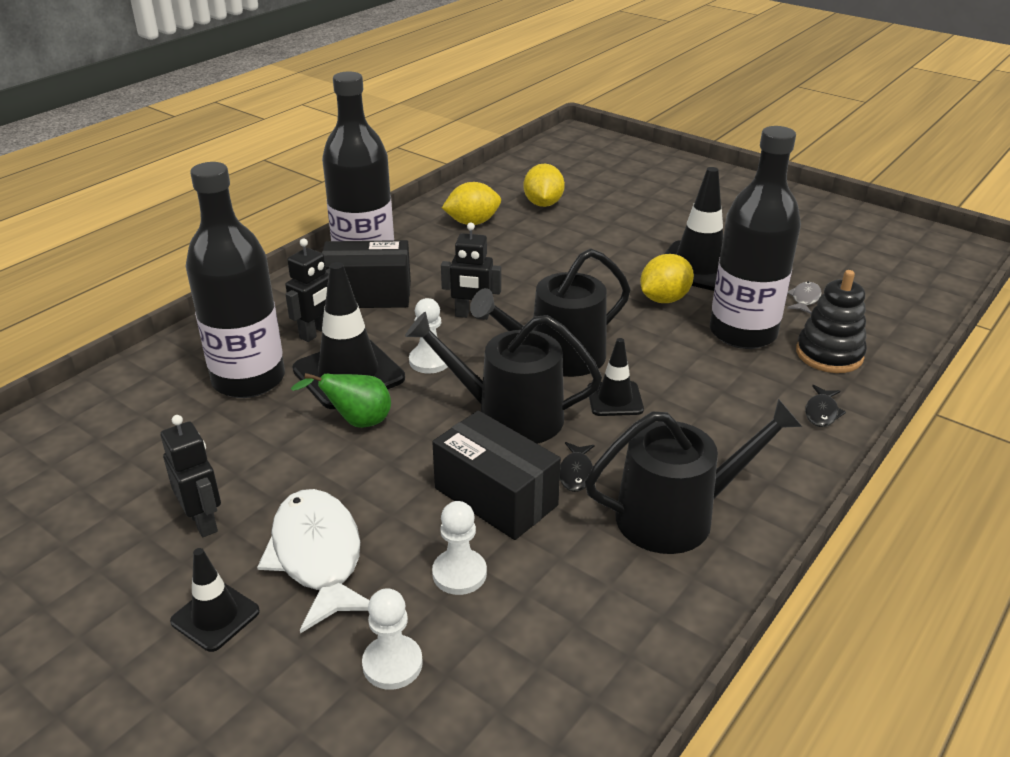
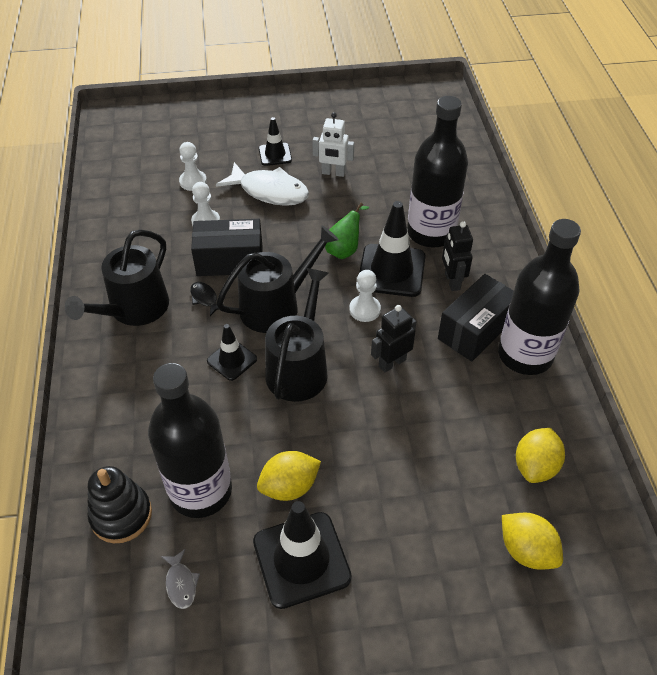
camera: 135 degrees right, 15 degrees up
black robot [161,415,221,537] -> white robot [312,112,354,177]
yellow lemon [640,254,694,303] -> yellow lemon turned 60 degrees clockwise [257,451,321,501]
black fish [805,385,846,427] -> none

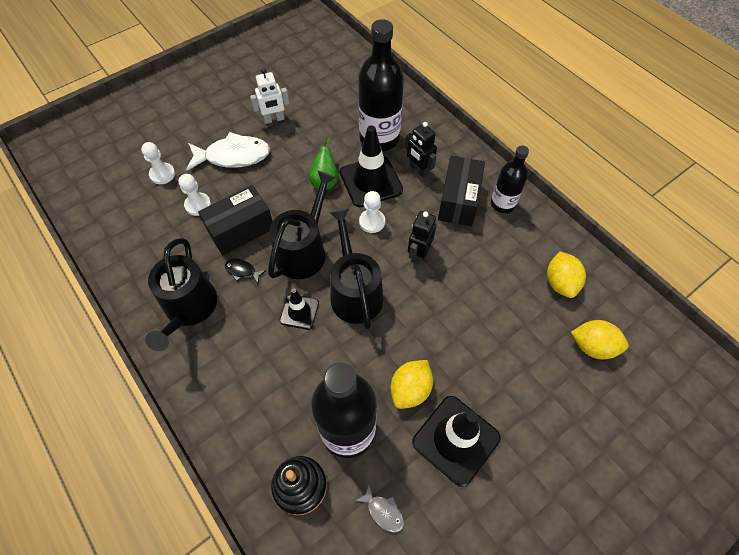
camera: 30 degrees left, 10 degrees up
black traffic cone [259,117,292,166] -> none
black bottle [498,219,581,375] -> black bottle [491,146,529,213], size x0.58

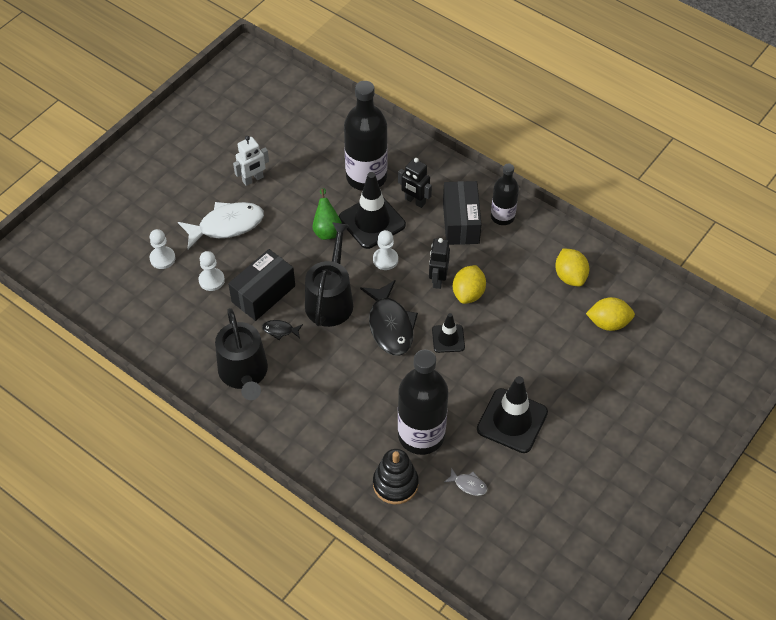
camera: 15 degrees left, 5 degrees down
black traffic cone [280,288,319,330] -> black traffic cone moved to [432,313,465,353]
black watering can [329,208,383,329] -> black fish [360,280,418,356]
yellow lemon [391,360,433,409] -> yellow lemon moved to [453,265,486,304]

